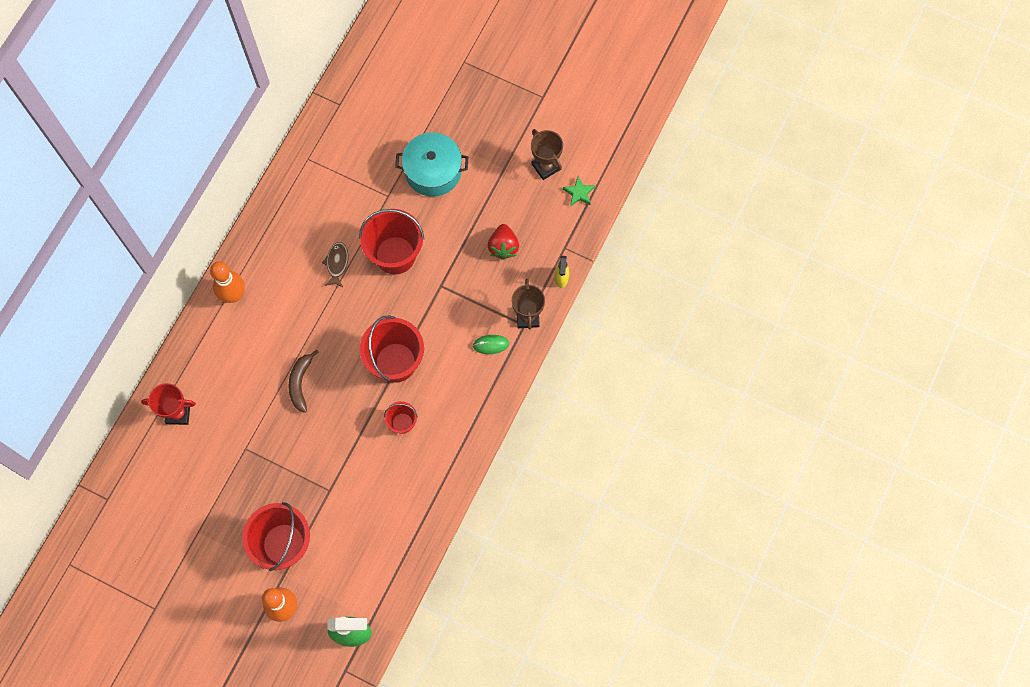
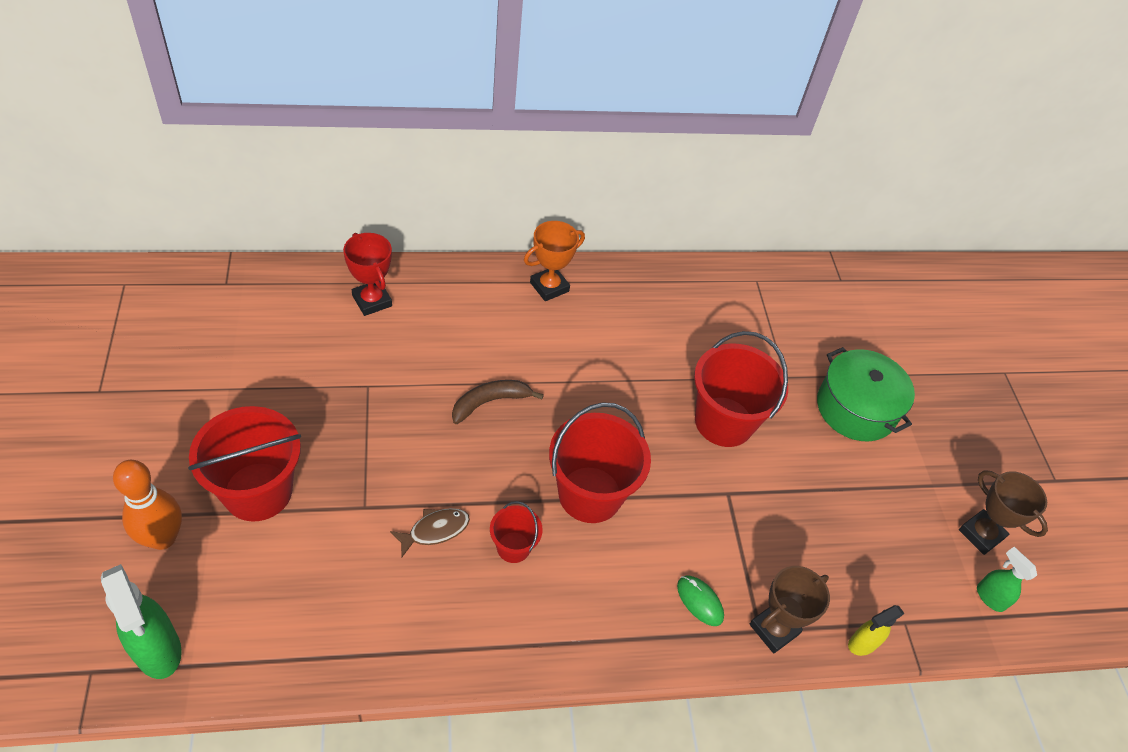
camera: 50 degrees right, 20 degrees down
orange bowling pin [210,261,245,303] -> orange trophy [524,221,585,301]
brown fish [322,242,348,288] -> brown fish moved to [390,508,470,557]
turquoise pot [395,132,469,197] -> green pot [817,347,915,441]
red strawberry [488,224,519,260] -> none
brown trophy [531,129,563,180] -> brown trophy turned 60 degrees counterclockwise [959,470,1048,555]
green star [563,176,595,206] -> green spray bottle [977,547,1037,612]

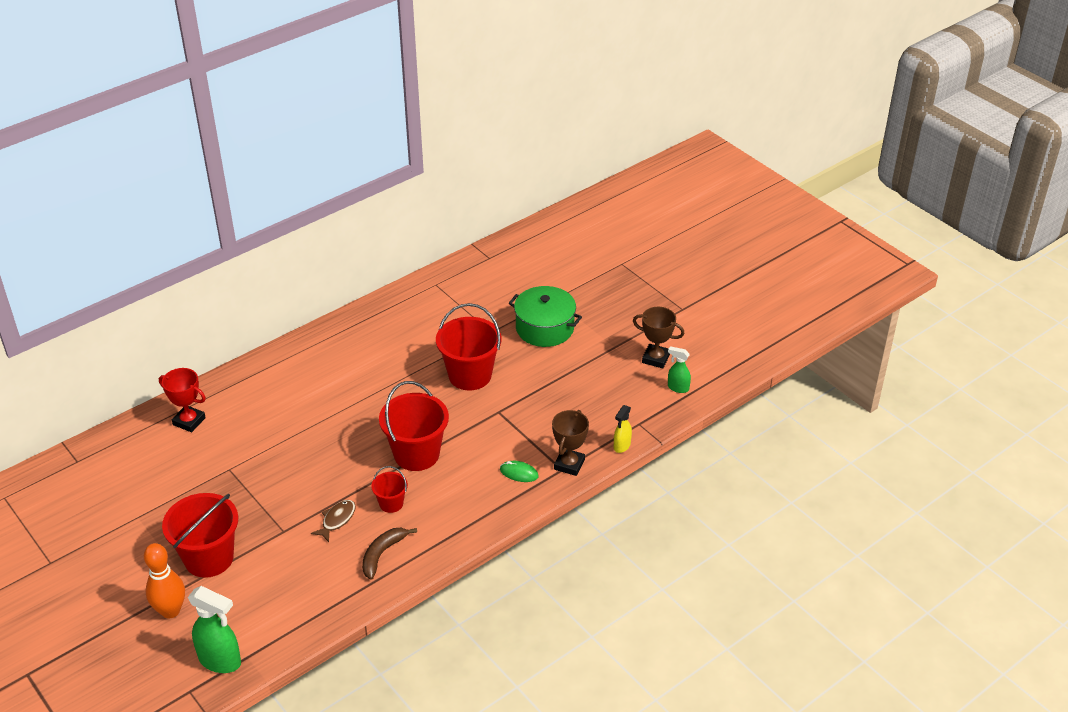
camera: 25 degrees left, 10 degrees down
brown banana [452,380,544,424] -> brown banana moved to [362,528,417,580]
orange trophy [524,221,585,301] -> none

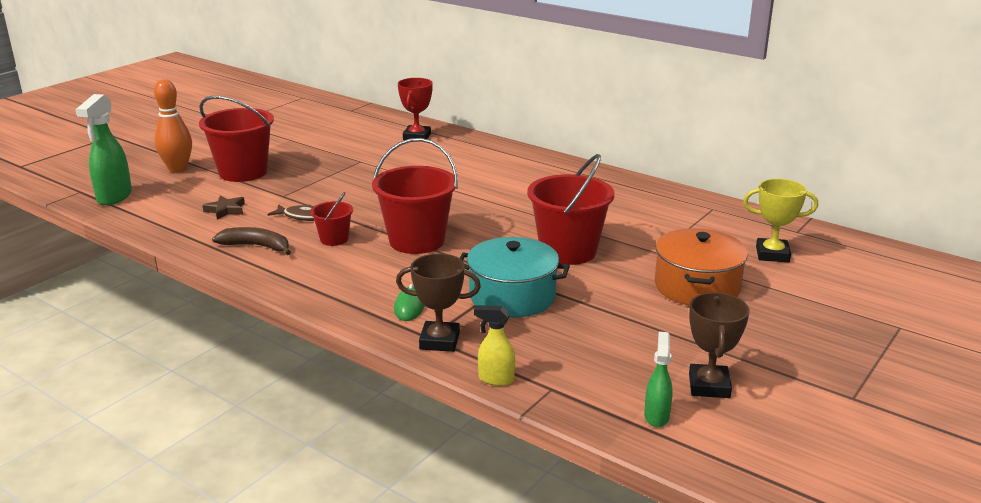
camera: 75 degrees right, 15 degrees down
green pot [509,286,582,347] -> orange pot [655,228,748,305]
none -> brown star [202,195,245,220]
none -> turquoise pot [460,237,570,318]
none -> yellow trophy [743,179,818,262]

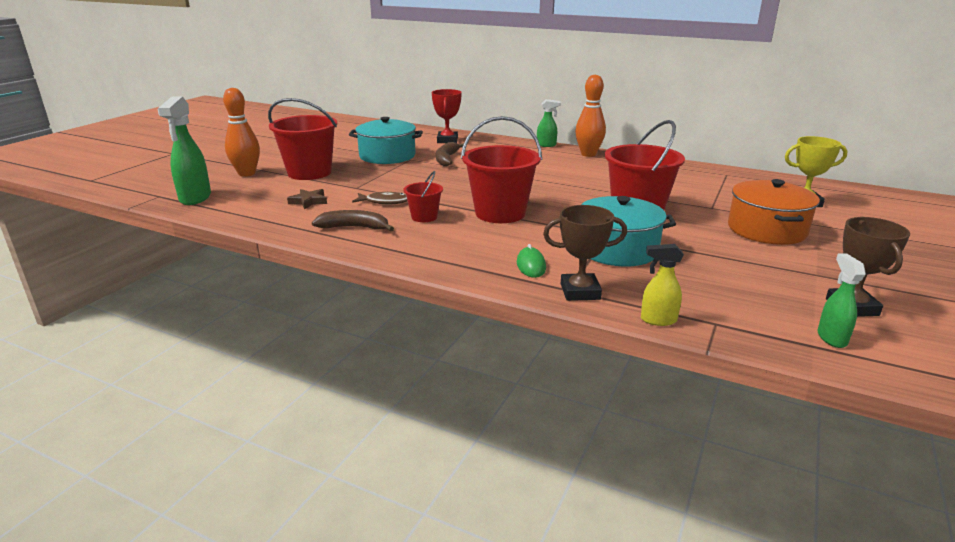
camera: 10 degrees left, 0 degrees up
none -> turquoise pot [349,117,423,164]
none -> brown banana [436,142,464,167]
none -> green spray bottle [537,99,561,147]
none -> orange bowling pin [575,75,606,157]

